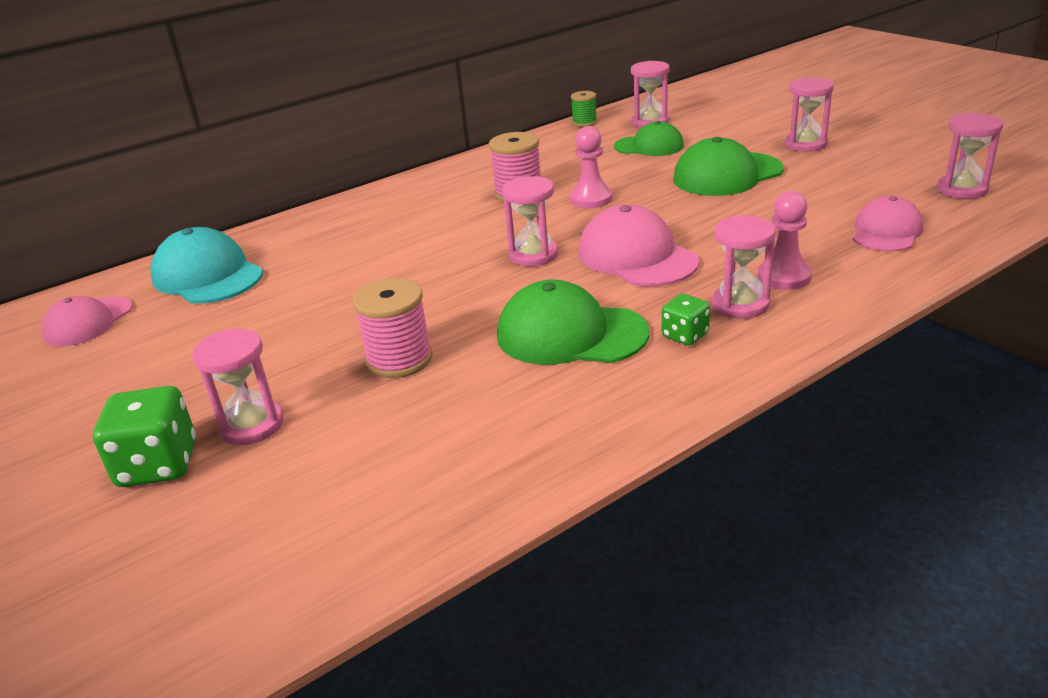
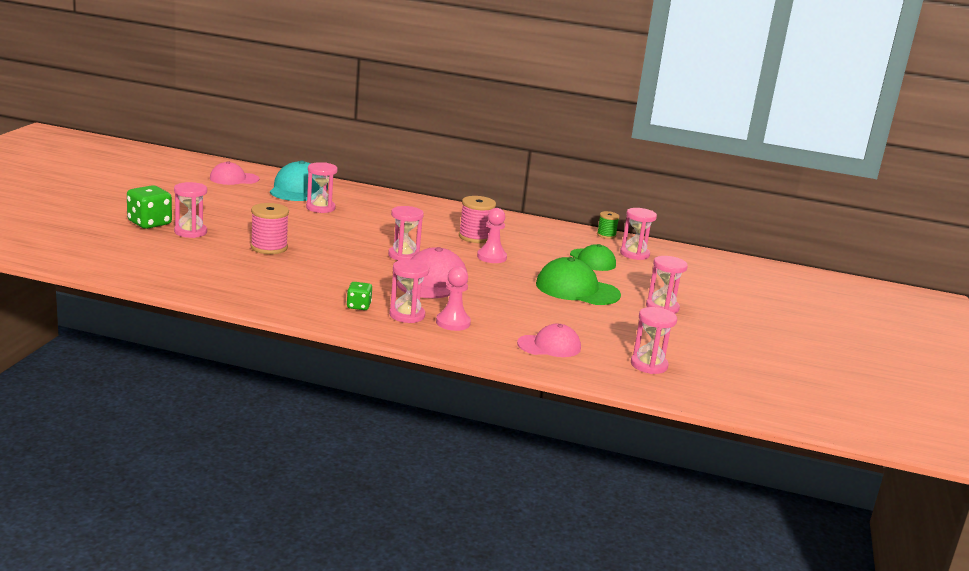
camera: 45 degrees right, 10 degrees down
green cap [497,280,649,365] -> none
none -> pink hourglass [306,162,338,213]

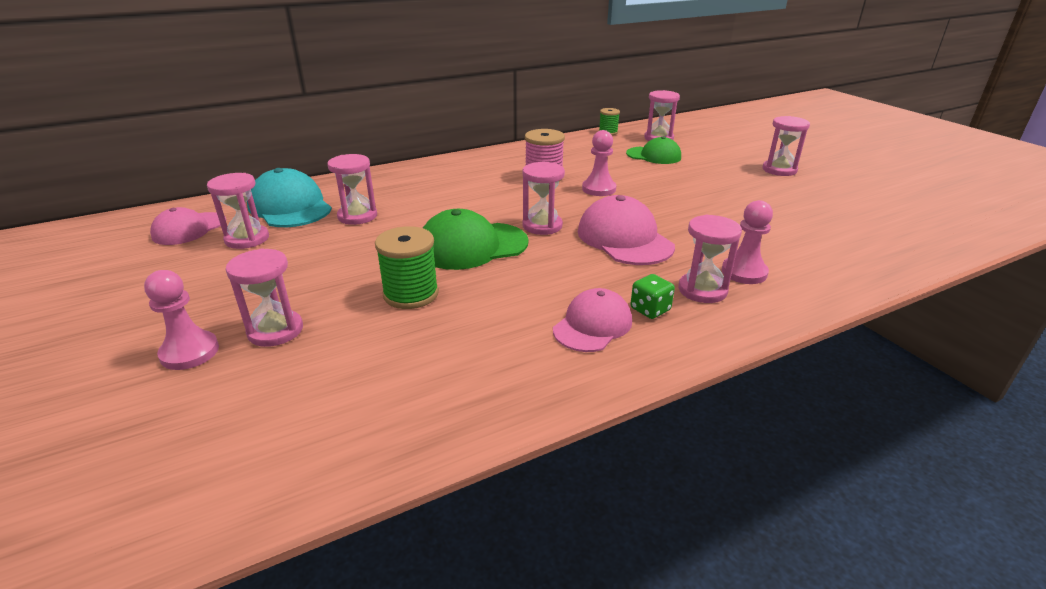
camera: 40 degrees left, 10 degrees up
green dice [127,185,172,229] -> pink pawn [144,270,219,370]
pink spool [251,203,289,254] -> green spool [375,226,439,309]
pink cap [517,324,581,357] -> pink cap moved to [553,288,632,352]
green cap [536,257,621,305] -> green cap moved to [423,209,529,270]
pink hourglass [631,307,677,374] -> pink hourglass moved to [207,173,269,249]

